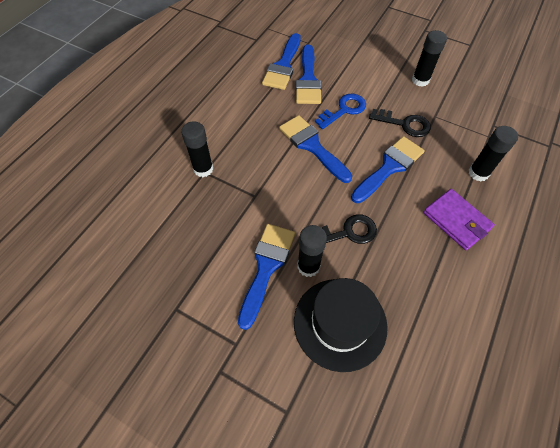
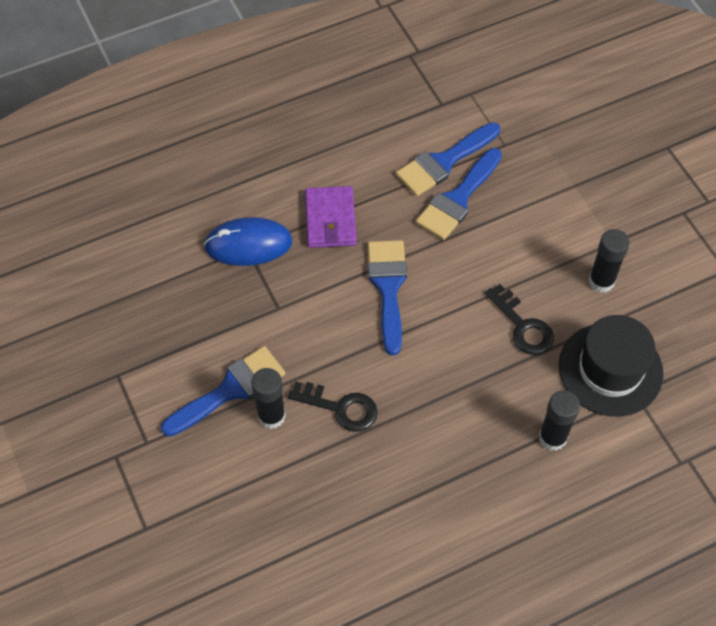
camera: 35 degrees right, 0 degrees up
black glue stick [181,121,213,177] -> blue mouse [204,217,292,266]
black hat [294,278,388,372] -> black hat moved to [559,315,664,417]
blue key [315,94,366,129] -> none
blue brush [351,136,425,203] -> none
purple wallet [423,189,495,250] -> purple wallet moved to [305,186,356,248]

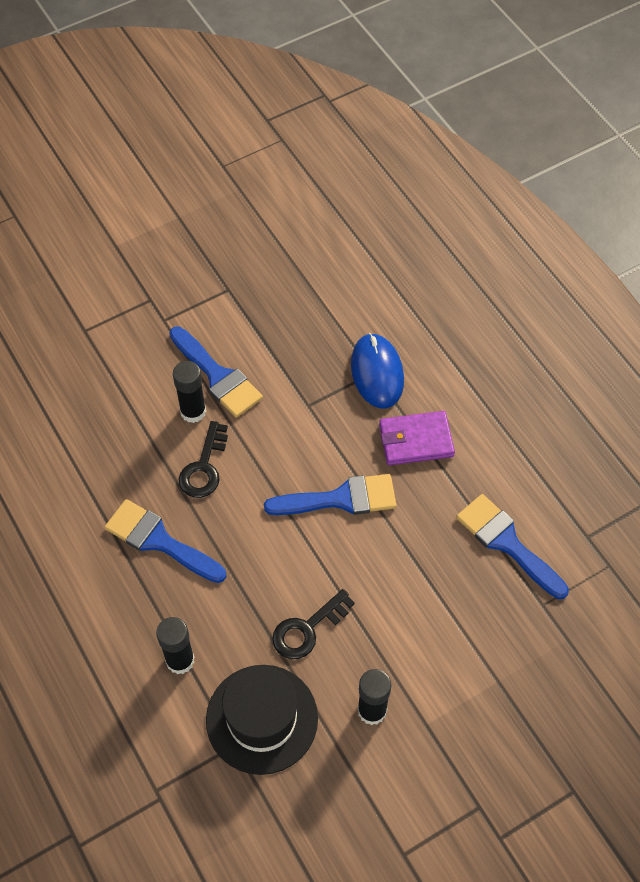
camera: 85 degrees right, 0 degrees up
blue brush [416,148,502,240] -> blue brush moved to [105,499,226,583]

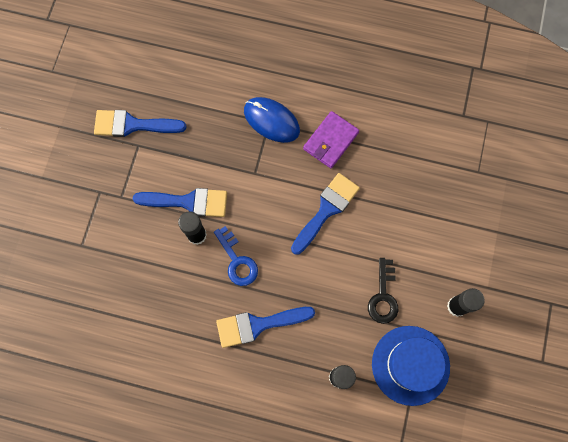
camera: 45 degrees left, 15 degrees up
black key [179,421,228,498] -> blue key [214,226,258,286]
black hat [206,665,318,775] -> blue hat [372,326,450,406]
blue brush [456,494,569,599] -> blue brush moved to [94,110,186,137]

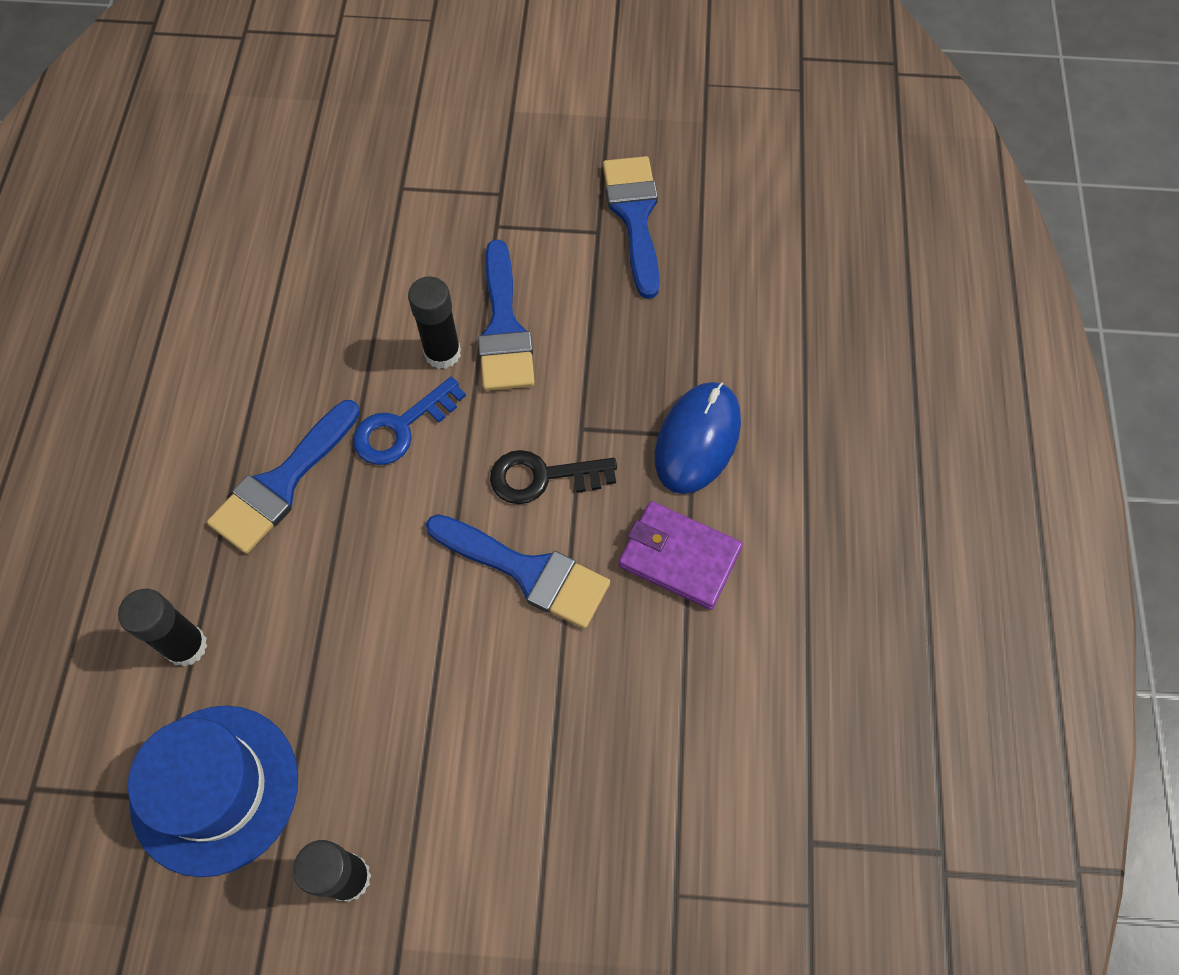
camera: 80 degrees right, 10 degrees down
blue brush [216,307,315,348] -> blue brush turned 120 degrees counterclockwise [207,400,360,554]
black key [368,258,398,324] -> black key moved to [490,450,617,504]

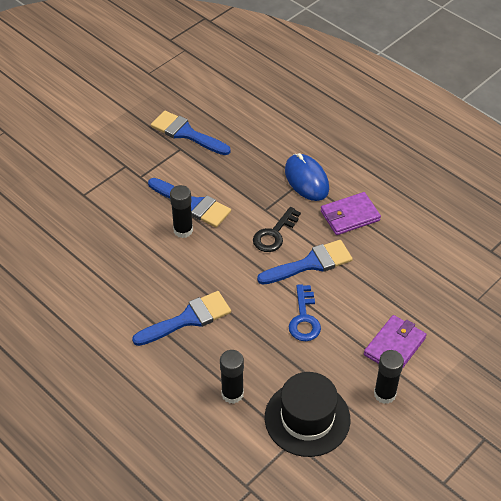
camera: 50 degrees left, 15 degrees down
blue hat [128,706,298,877] -> black hat [265,372,350,457]
blue brush [207,400,360,554] -> blue brush turned 105 degrees counterclockwise [132,291,231,346]
blue key [353,377,466,465] -> blue key moved to [289,284,321,341]
none -> purple wallet [364,315,426,369]

